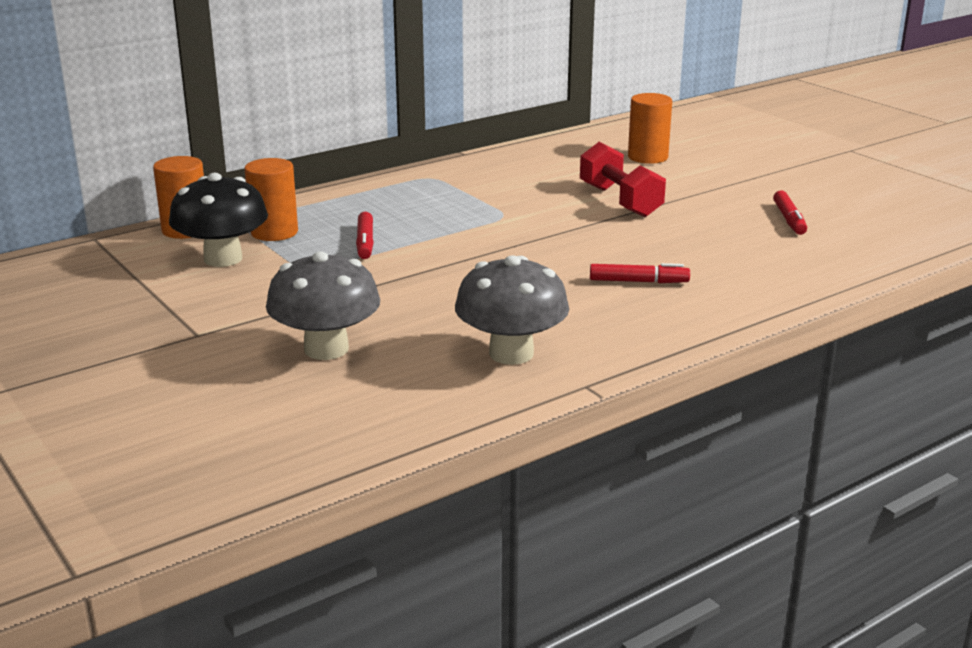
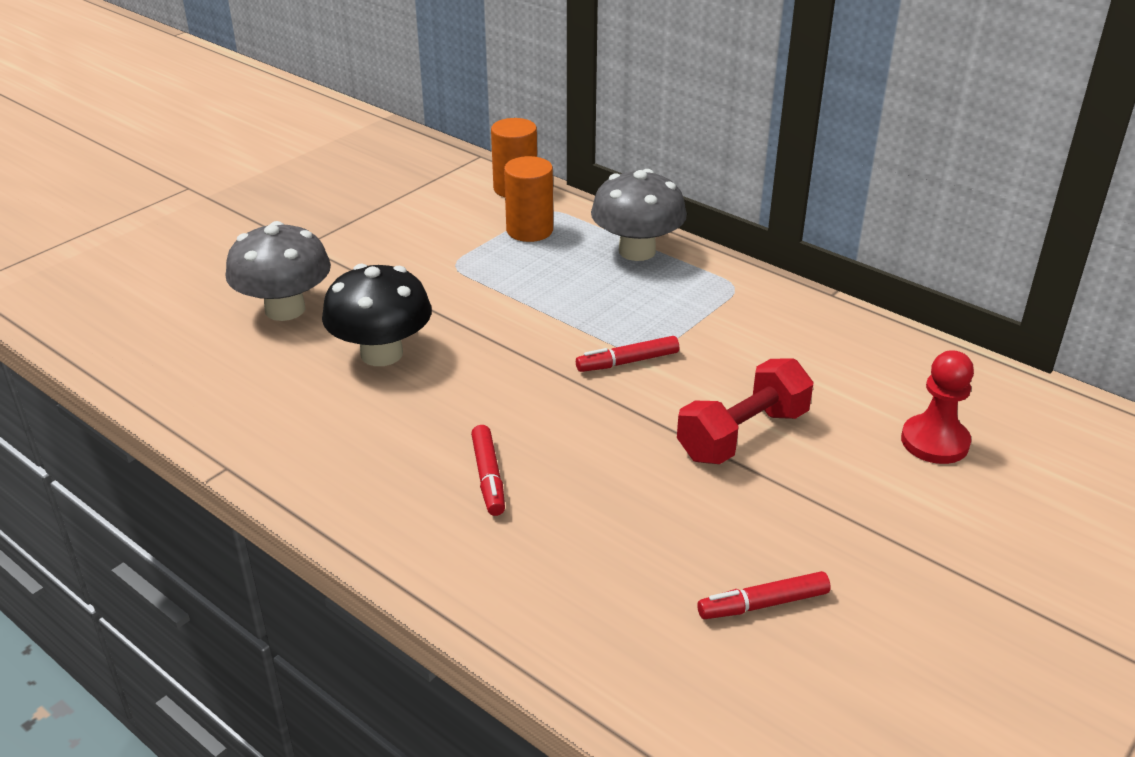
camera: 75 degrees right, 10 degrees up
black mushroom [169,173,268,267] -> black mushroom moved to [322,264,432,366]
red marker [356,212,374,259] -> red marker moved to [576,336,679,372]
grey mushroom [455,255,569,365] -> grey mushroom moved to [591,169,687,261]
orange cylinder [628,93,672,164] -> red pawn [901,350,974,464]

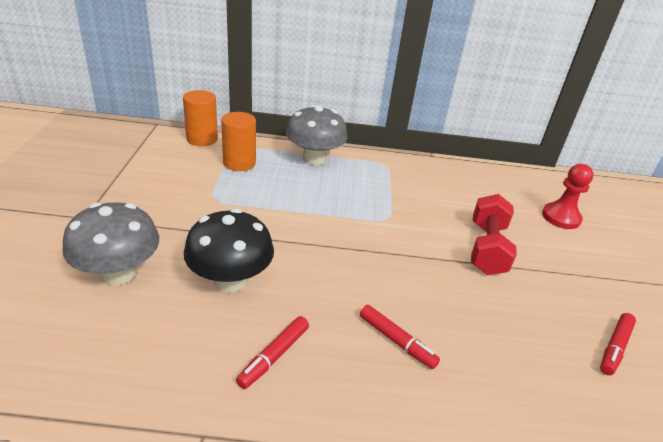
camera: 40 degrees left, 0 degrees up
red marker [576,336,679,372] -> red marker moved to [236,316,309,389]

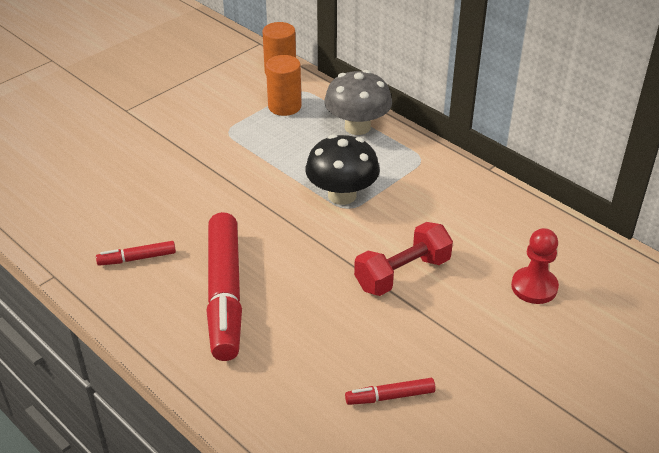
camera: 45 degrees right, 5 degrees up
grey mushroom [62,202,159,285] -> none
black mushroom [184,208,274,292] -> black mushroom moved to [306,134,380,205]
red marker [360,305,440,369] -> red marker [207,212,242,361], size x2.25

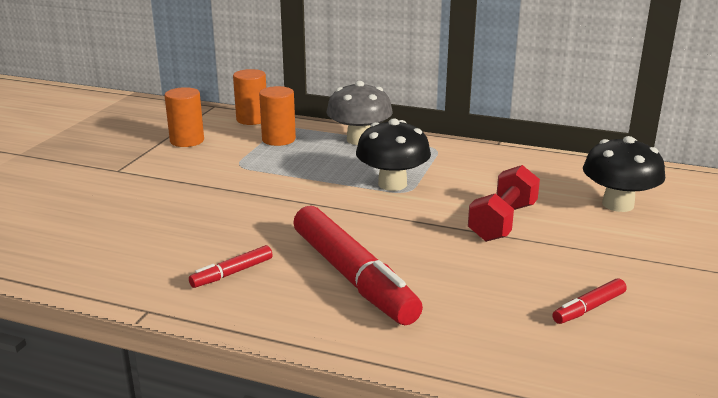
camera: 25 degrees left, 15 degrees down
red pawn [511,228,559,304] -> black mushroom [583,136,665,212]
none -> orange cylinder [165,87,204,147]

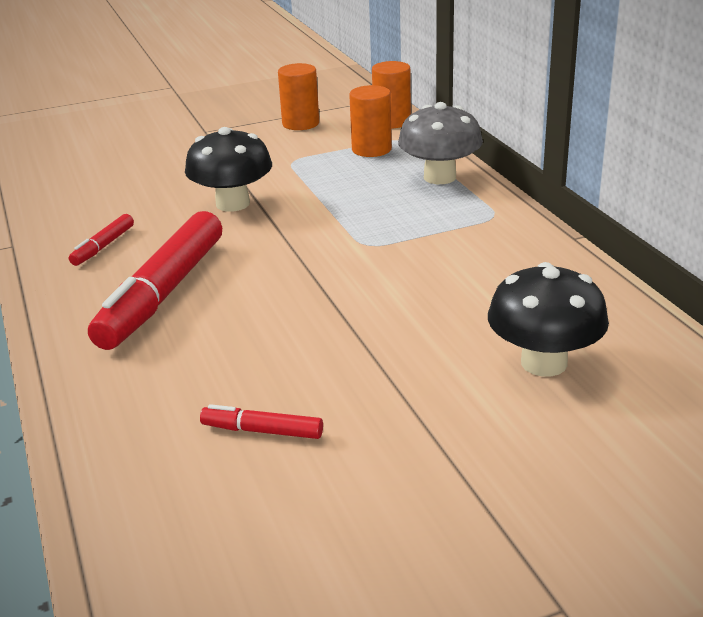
camera: 50 degrees right, 5 degrees up
red marker [189,245,273,288] -> red marker turned 75 degrees counterclockwise [69,214,134,266]
black mushroom [356,118,431,191] -> black mushroom moved to [185,127,272,212]
red dumbbell [468,165,540,242] -> none

